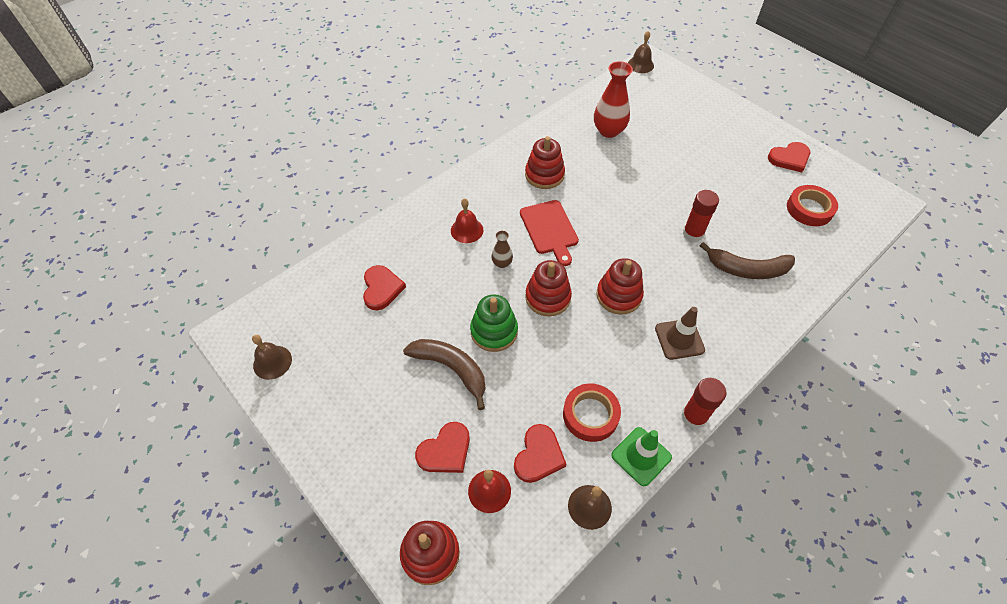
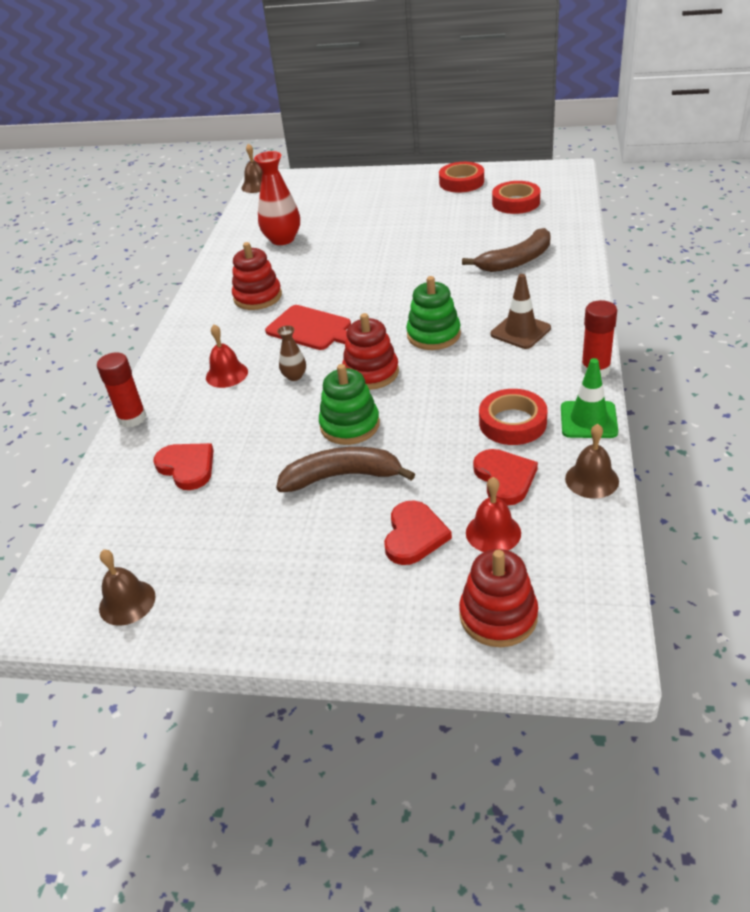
camera: 35 degrees left, 15 degrees down
red stacking toy [596,258,644,315] -> green stacking toy [406,276,461,350]
red glue stick [683,190,719,242] -> red glue stick moved to [97,352,147,428]
red heart [768,142,810,172] -> red tape [439,162,484,192]

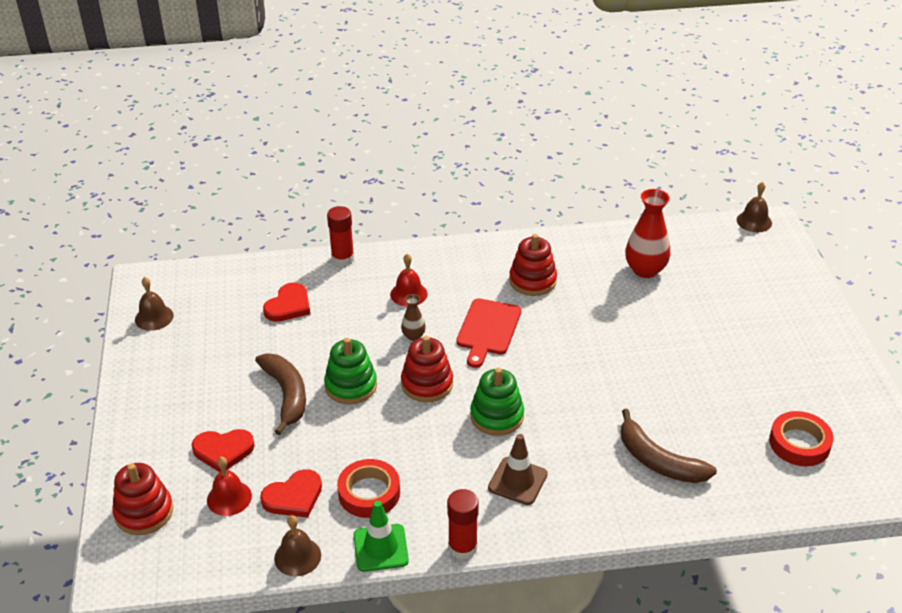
camera: 70 degrees right, 0 degrees up
red tape [439,162,484,192] -> none

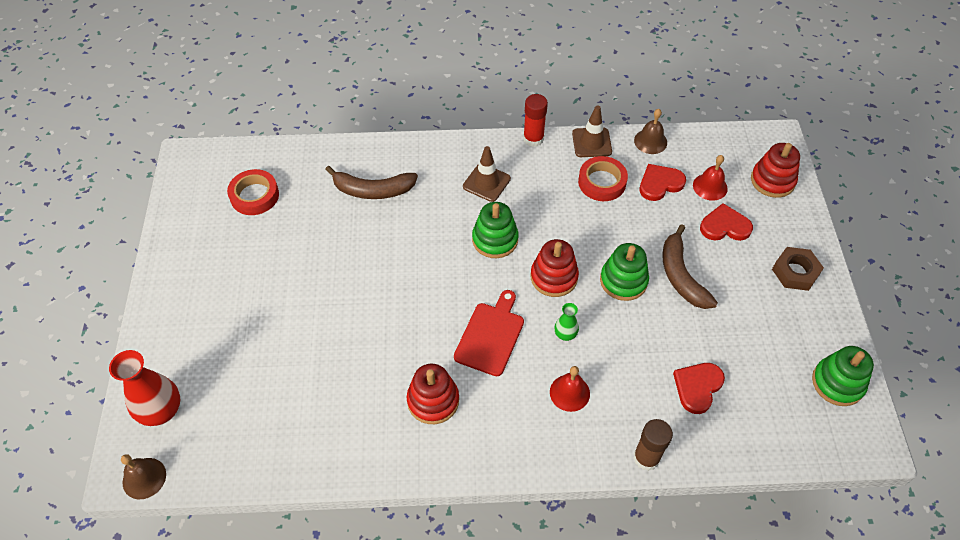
camera: 175 degrees left, 15 degrees up
brown bell [135,277,174,331] -> green stacking toy [812,346,874,406]
red glue stick [327,206,354,266] -> brown glue stick [633,419,673,471]
green traffic cone [354,501,409,572] -> brown traffic cone [572,105,612,157]
brown vase [401,294,426,341] -> green vase [554,303,579,341]
brown banana [621,409,717,483] -> brown banana turned 135 degrees clockwise [325,166,418,199]
red vase [625,189,671,278] -> red vase moved to [109,350,181,426]
none -> brown nut [772,247,824,291]

